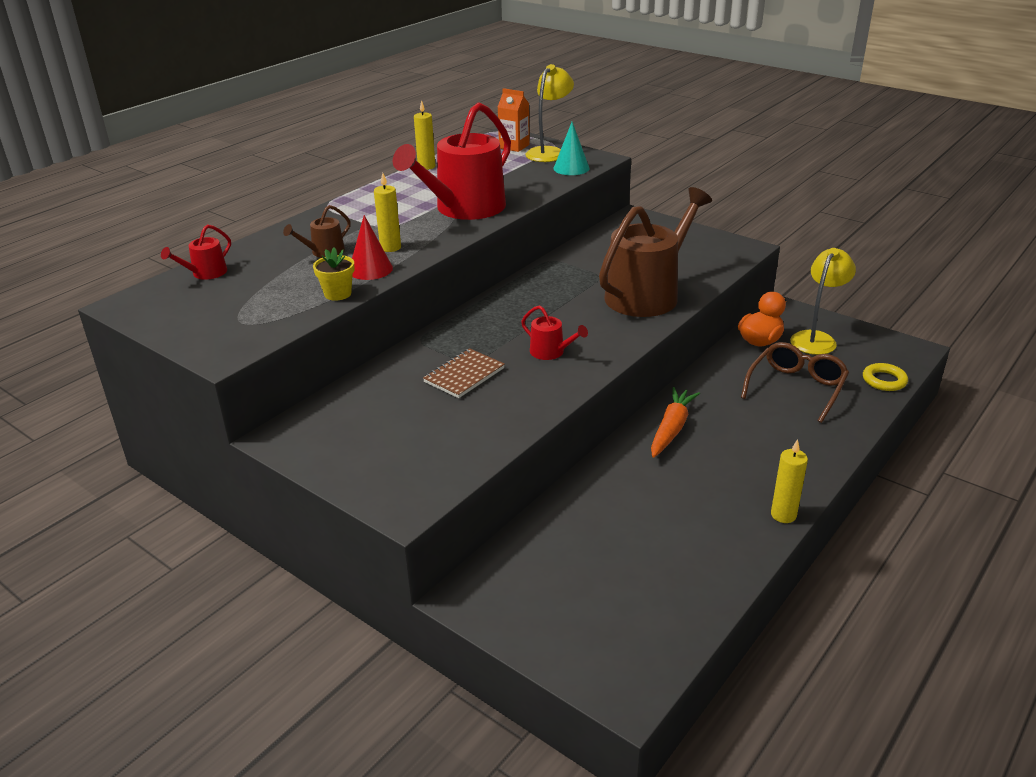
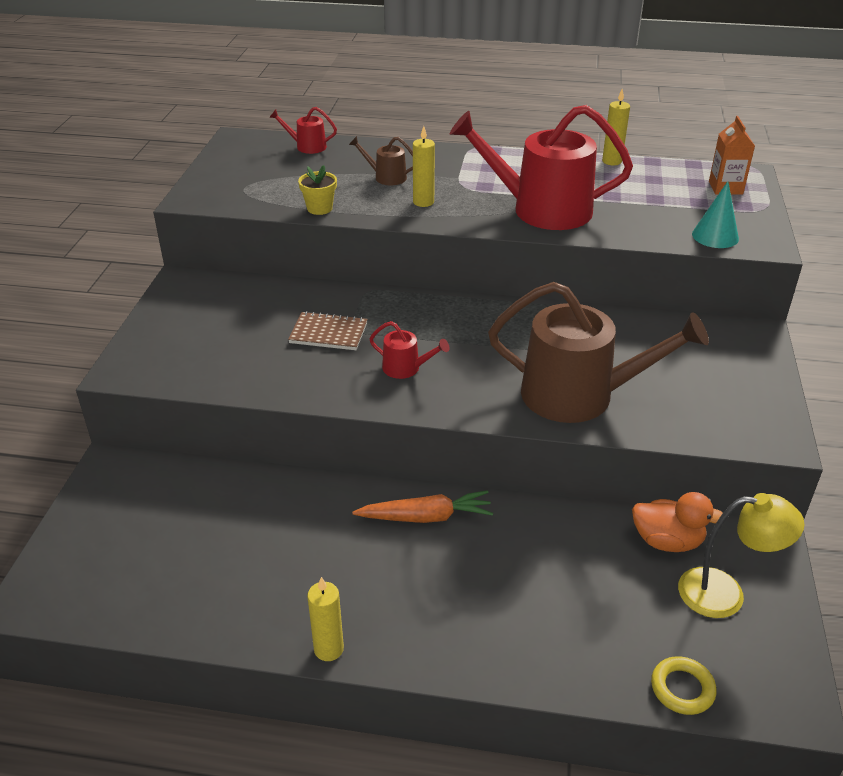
camera: 60 degrees right, 5 degrees up
red cone [352,215,393,280] -> none
red watering can [521,305,588,360] -> red watering can turned 75 degrees counterclockwise [369,321,449,379]
yellow lamp [525,64,574,162] -> none
brown glasses [741,342,849,423] -> none

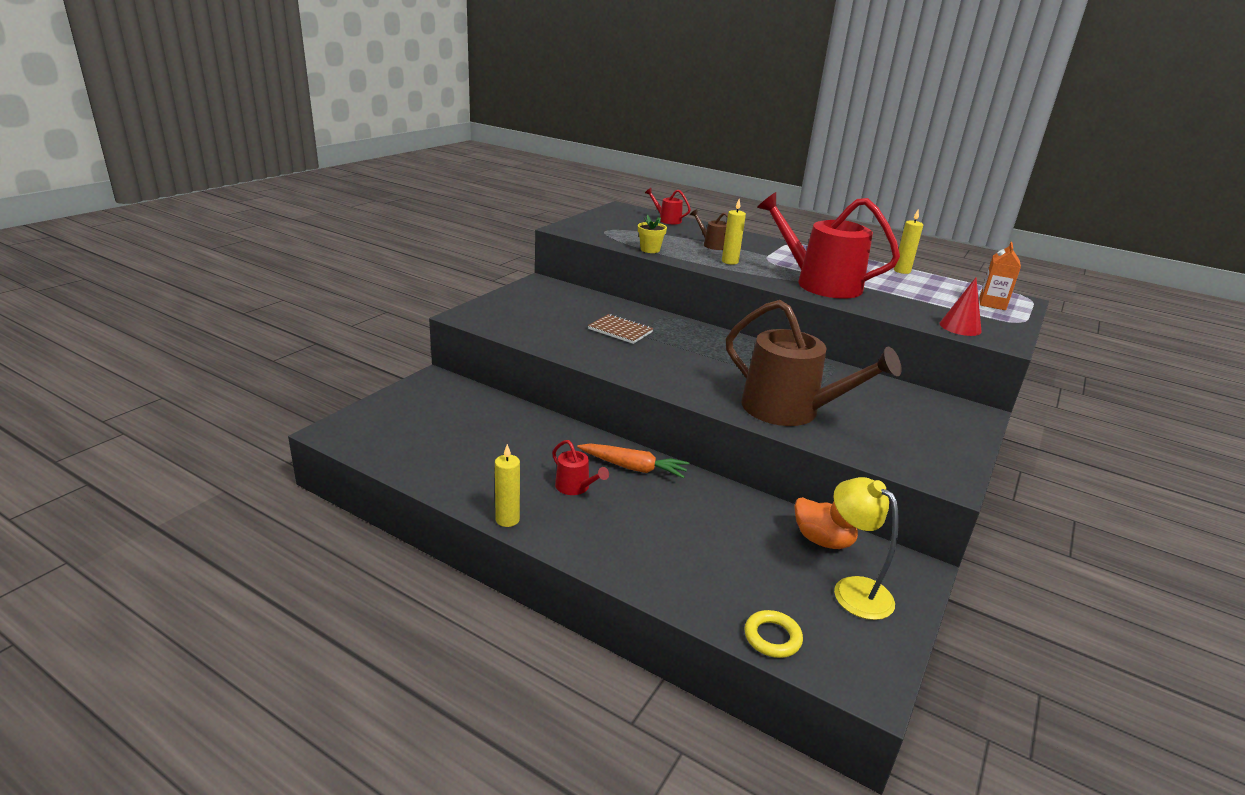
camera: 20 degrees right, 10 degrees down
red watering can [369,321,449,379] -> red watering can moved to [552,440,609,495]
yellow lamp [678,493,805,618] -> yellow lamp turned 150 degrees counterclockwise [833,477,899,620]
turquoise cone [692,181,739,248] -> red cone [940,278,982,336]

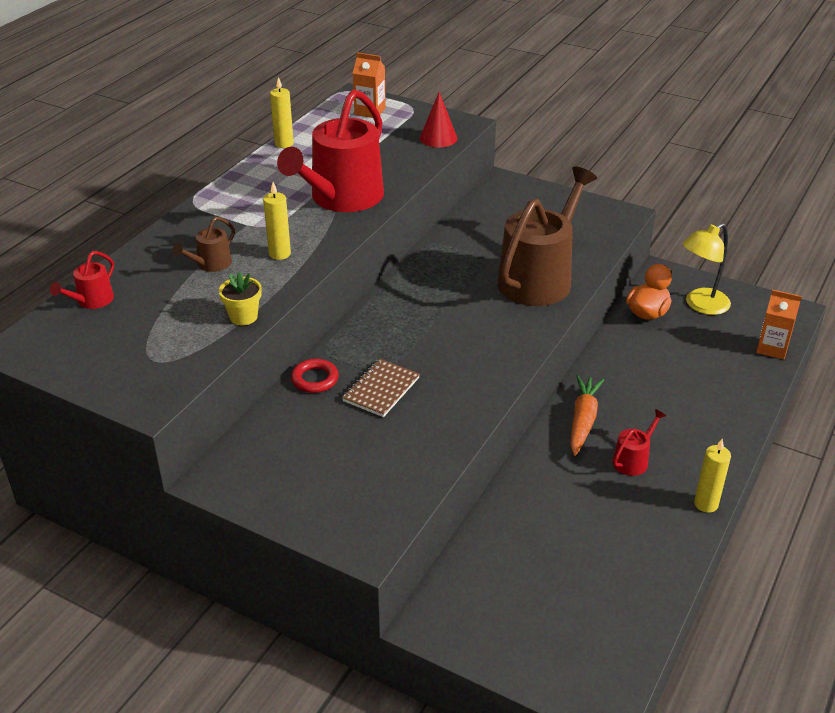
camera: 90 degrees left, 10 degrees up
yellow ring [745,610,803,658] -> orange carton [756,290,802,360]
none -> red ring [291,359,339,393]

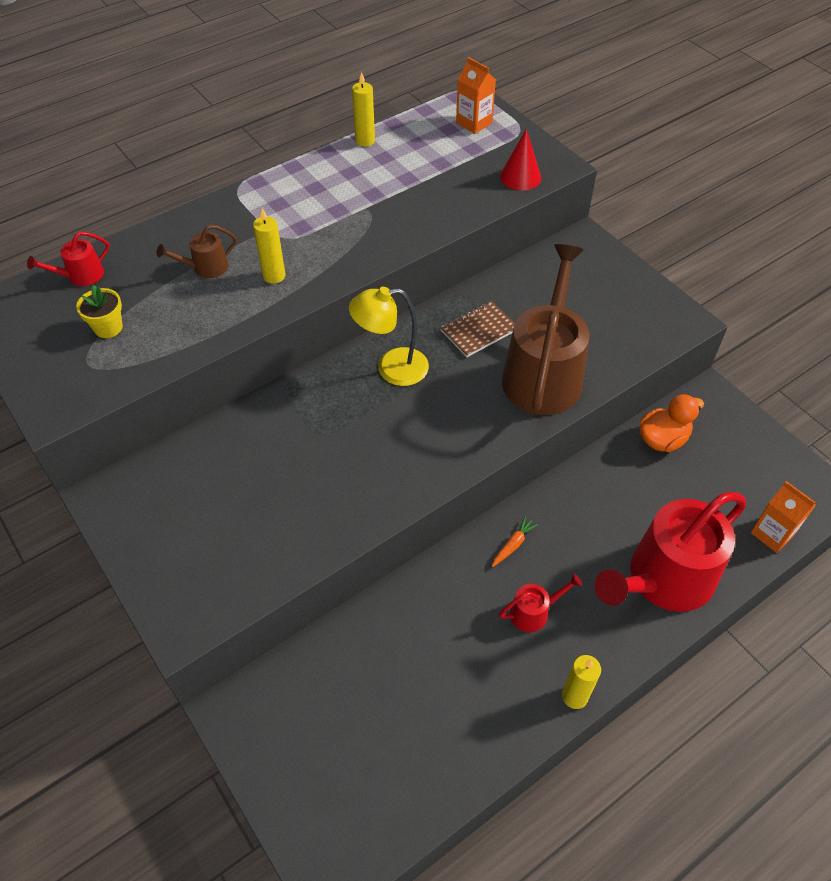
camera: 25 degrees right, 15 degrees up
yellow flower pot [219,272,262,325] -> yellow flower pot moved to [76,285,123,338]
red watering can [277,89,384,212] -> red watering can moved to [595,492,746,612]
red ring [291,359,339,393] -> none
brown notebook [342,358,420,417] -> brown notebook moved to [440,301,515,357]
brown watering can [497,166,597,306] -> brown watering can turned 45 degrees counterclockwise [502,244,589,415]
orange carrot [570,375,604,456] -> orange carrot [492,516,538,567], size x0.54
yellow lamp [683,223,731,315] -> yellow lamp moved to [349,287,429,386]

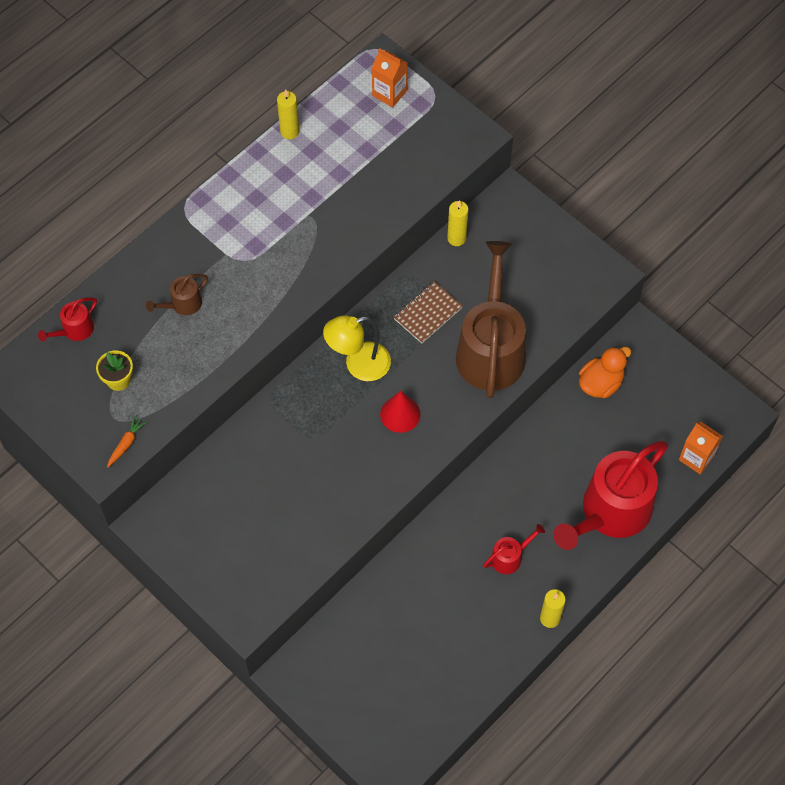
camera: 10 degrees left, 10 degrees up
yellow candle [253,208,286,284] -> yellow candle moved to [447,200,468,246]
orange carrot [492,516,538,567] -> orange carrot moved to [107,416,147,468]
red cone [500,129,541,190] -> red cone moved to [380,391,421,433]

